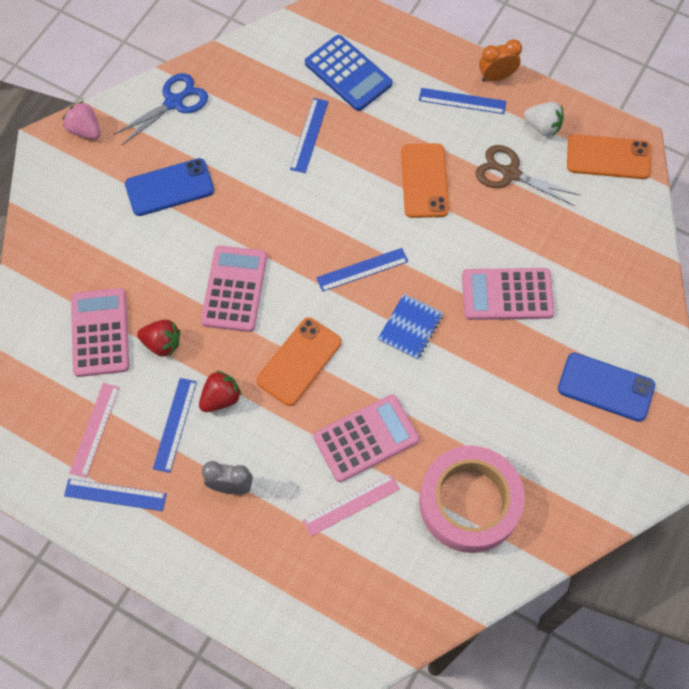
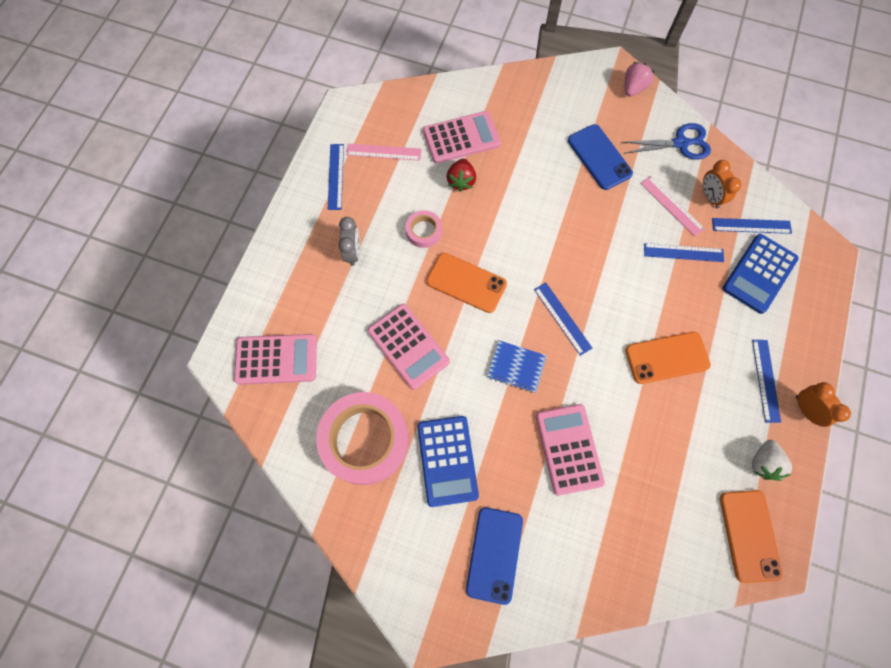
camera: 80 degrees right, 5 degrees up
blue scissors [113,73,208,145] -> blue scissors turned 45 degrees counterclockwise [622,123,711,160]
blue ruler [153,378,197,473] -> blue ruler moved to [712,218,792,234]
red strawberry [199,370,242,412] -> pink tape [405,210,442,248]
pink calculator [201,245,267,332] -> pink calculator moved to [234,334,317,385]
pink ruler [303,474,400,536] -> pink ruler moved to [640,176,705,237]
brown scissors [476,145,580,206] -> none
none -> blue calculator [418,416,479,507]
none -> orange clock [703,160,742,209]

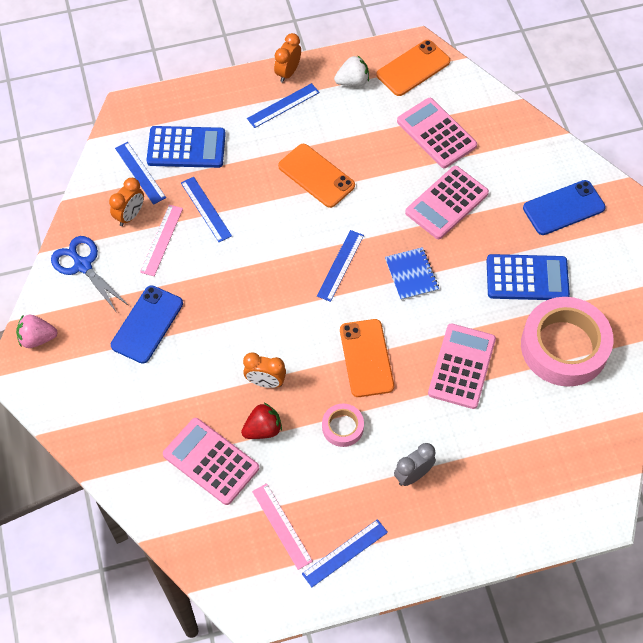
camera: 125 degrees left, 10 degrees down
pink calculator [234,334,317,385] -> pink calculator moved to [397,98,477,168]
blue calculator [418,416,479,507] -> blue calculator turned 45 degrees clockwise [487,254,570,300]
none -> orange clock [243,352,286,388]

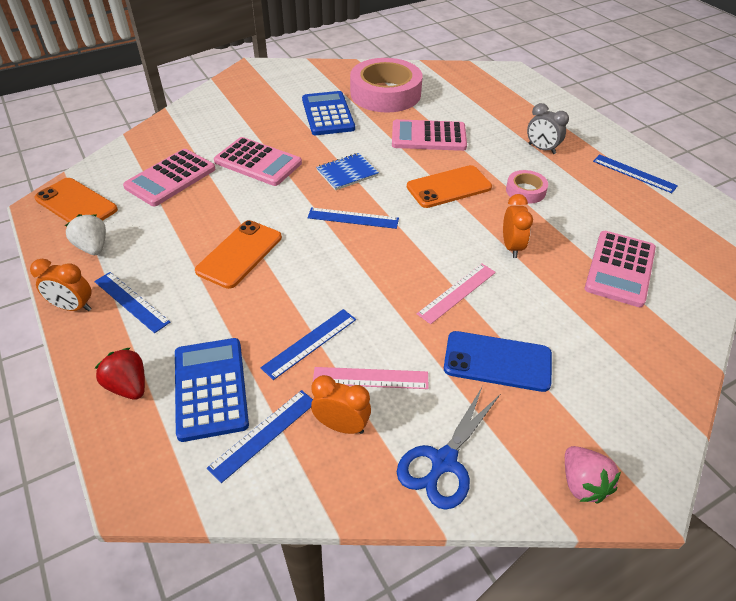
camera: 105 degrees left, 15 degrees down
red strawberry [241,403,282,439] -> red strawberry moved to [95,347,145,400]
pink ruler [252,483,313,570] -> pink ruler moved to [417,263,496,324]
blue phone [523,180,606,235] -> none

